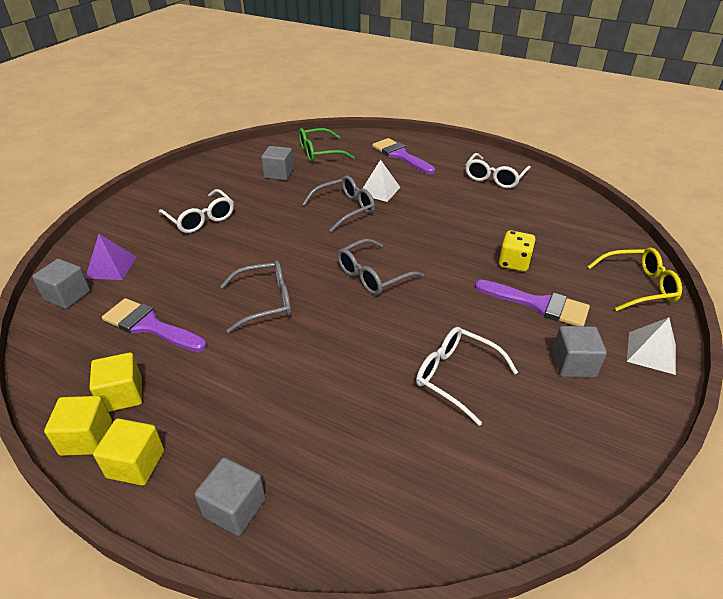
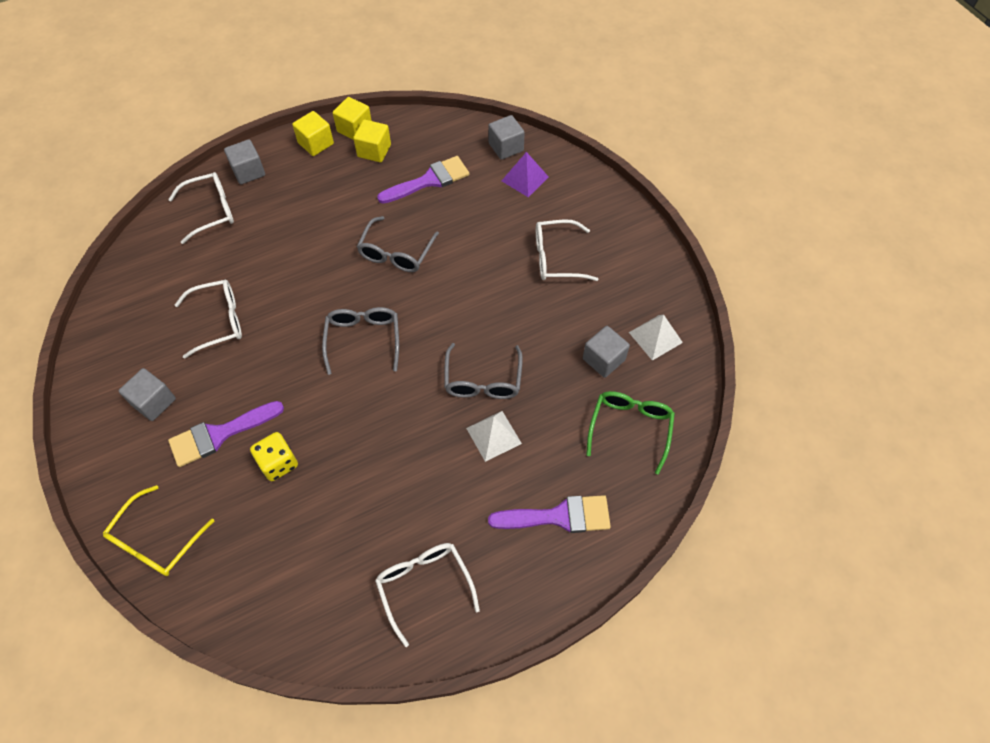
camera: 125 degrees right, 20 degrees up
white pyramid [627,317,676,375] -> white pyramid moved to [629,315,683,361]
none -> white glasses [168,172,234,244]

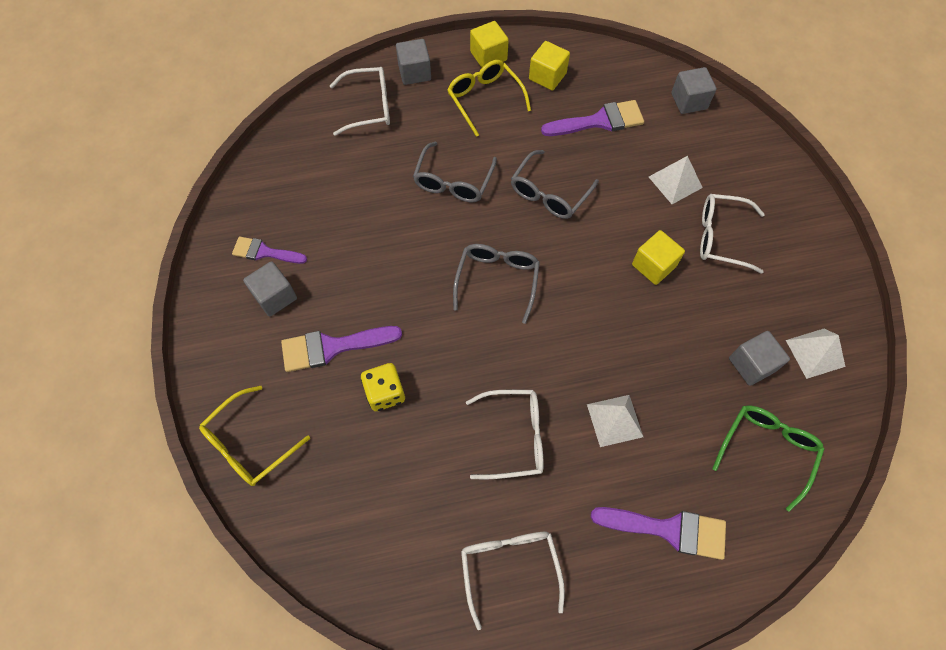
camera: 15 degrees right, 5 degrees up
white glasses [175,280,242,359] -> white glasses moved to [466,390,544,479]
yellow cube [333,97,372,140] -> yellow cube moved to [632,230,685,285]
grey glasses [444,343,523,399] -> grey glasses moved to [413,142,497,202]
purple pyramid [502,152,549,197] -> none
none -> purple brush [232,237,307,264]
none -> yellow glasses [447,60,531,137]
none -> white pyramid [649,156,703,204]

